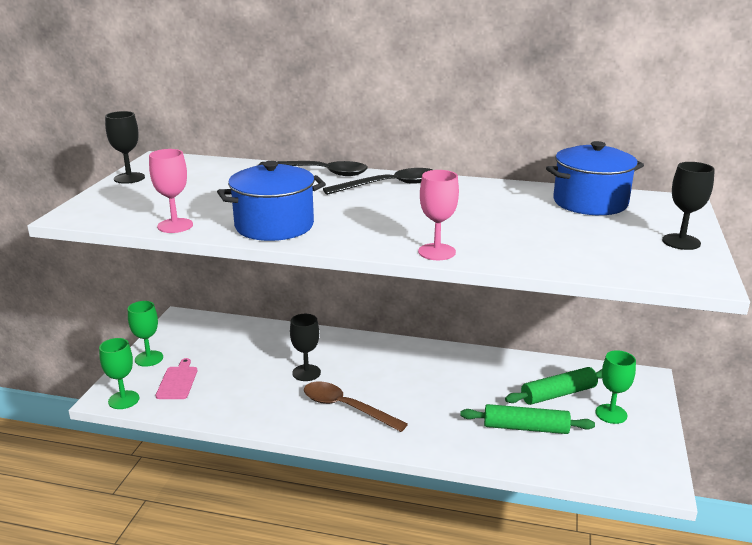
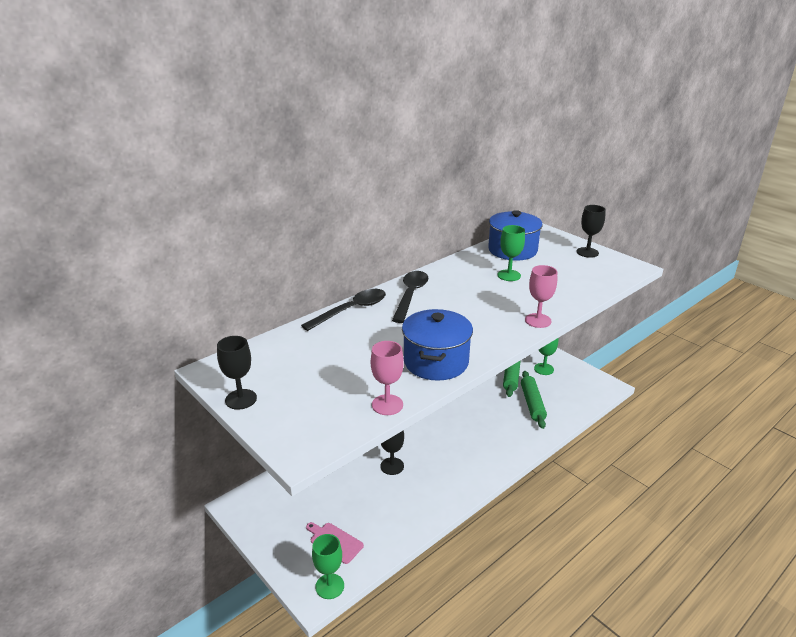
camera: 55 degrees left, 5 degrees up
green goblet [128,301,163,367] -> green goblet moved to [497,225,525,281]
brown spoon [304,381,408,432] -> none
green rolling pin [460,404,595,434] -> green rolling pin turned 45 degrees counterclockwise [521,371,547,429]

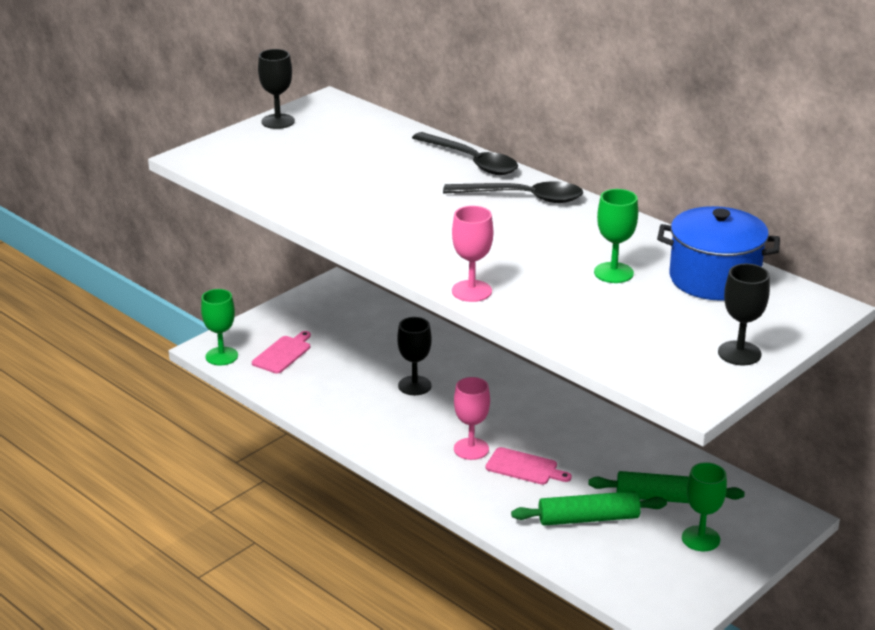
camera: 85 degrees right, 0 degrees up
pink goblet [371,341,404,415] -> pink goblet moved to [454,377,490,460]
blue pot [402,309,473,380] -> none
none -> pink cutting board [485,447,572,485]

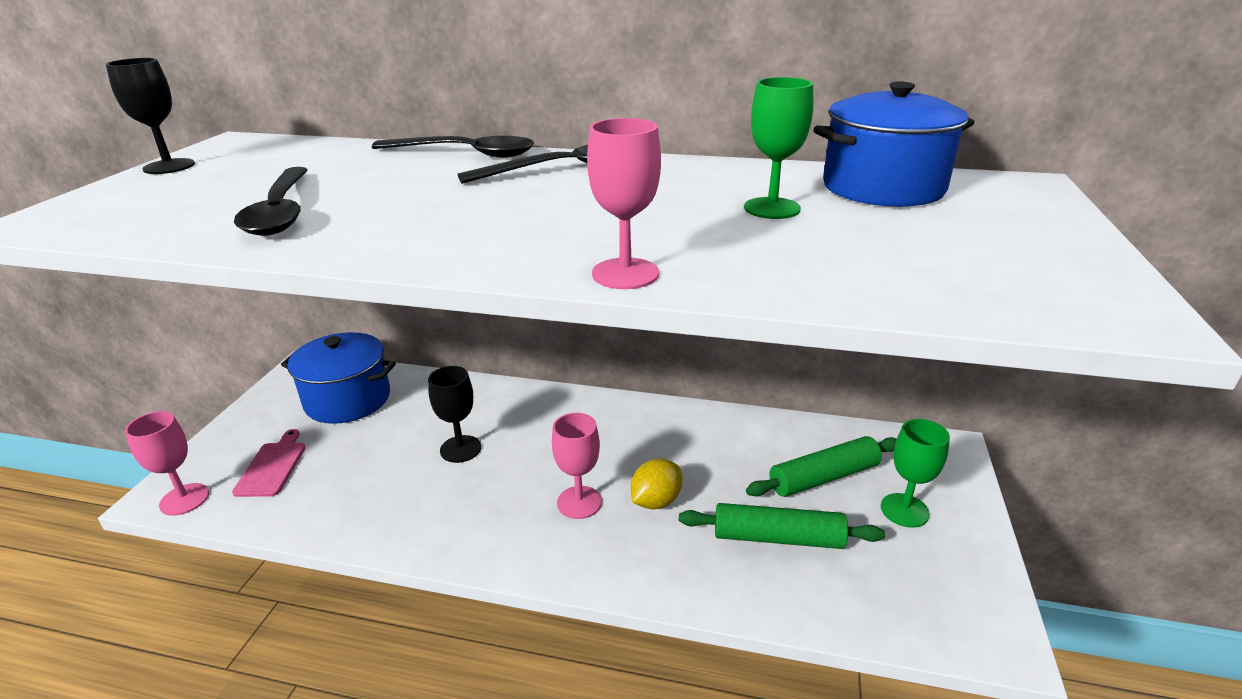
camera: 30 degrees left, 0 degrees up
green goblet [201,289,238,365] -> pink goblet [125,411,209,516]
pink cutting board [485,447,572,485] -> yellow lemon [631,459,682,509]
green rolling pin [511,491,667,526] -> green rolling pin turned 45 degrees clockwise [679,503,885,549]
black goblet [718,264,770,365] -> none
none -> black spoon [234,167,308,236]
none -> blue pot [281,332,396,424]

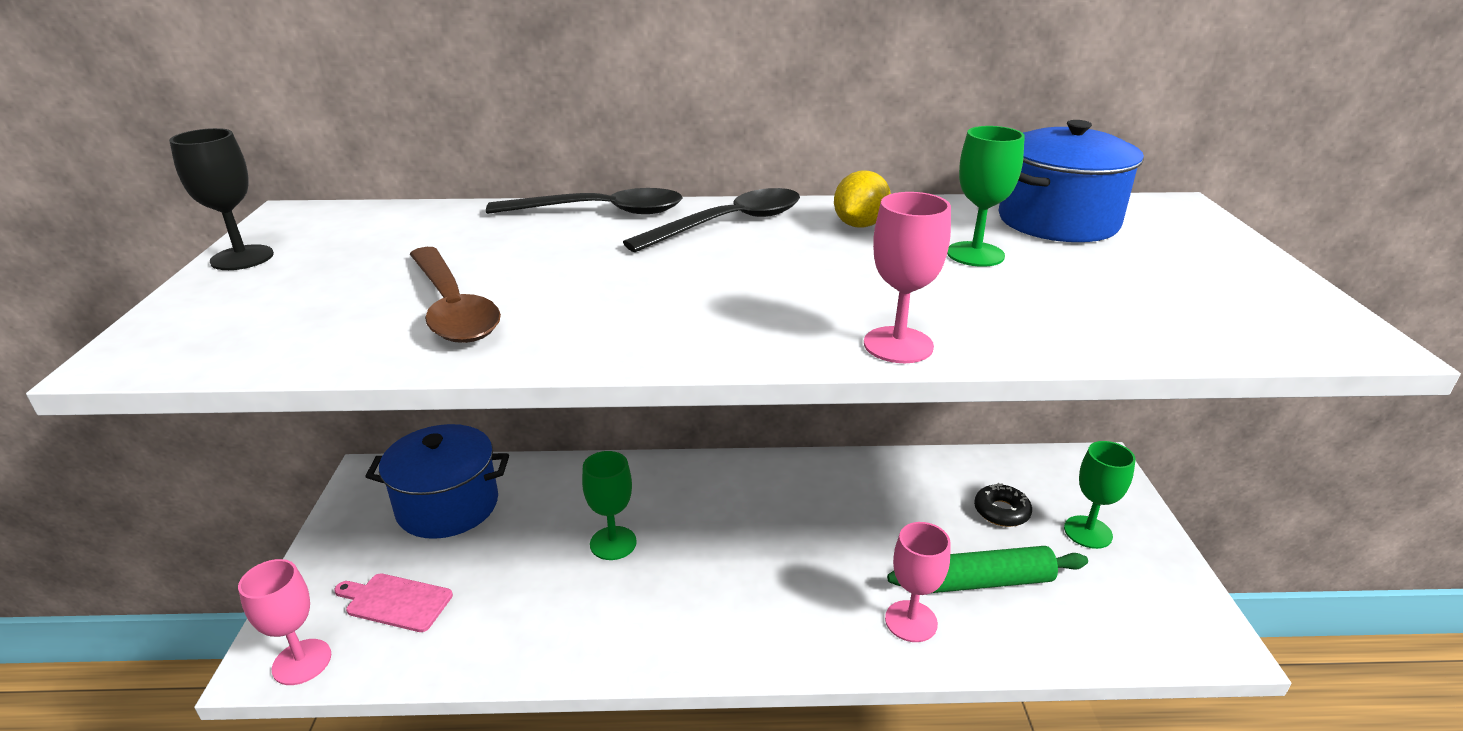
camera: 15 degrees left, 0 degrees up
pink cutting board [232,429,306,497] -> pink cutting board turned 60 degrees counterclockwise [334,573,453,632]
black spoon [234,167,308,236] -> brown spoon [410,247,501,343]
black goblet [428,366,481,463] -> green goblet [582,451,637,560]
pink goblet [552,413,602,519] -> pink goblet moved to [885,522,951,642]
yellow lemon [631,459,682,509] -> yellow lemon moved to [834,171,891,228]
green rolling pin [746,436,897,497] -> black donut [974,483,1032,527]

